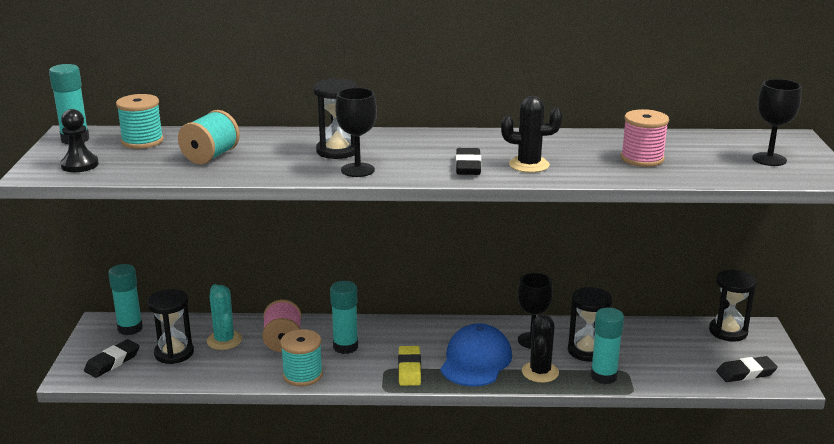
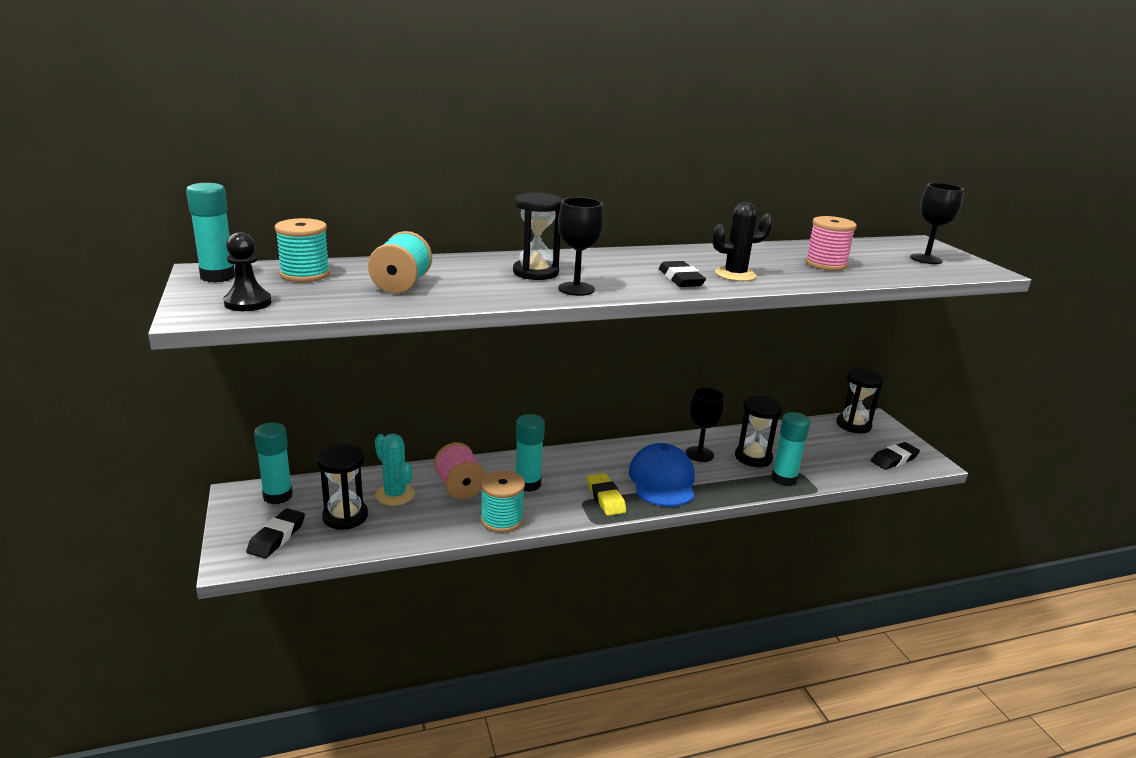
camera: 20 degrees left, 0 degrees up
black cactus [522,314,559,383] -> none

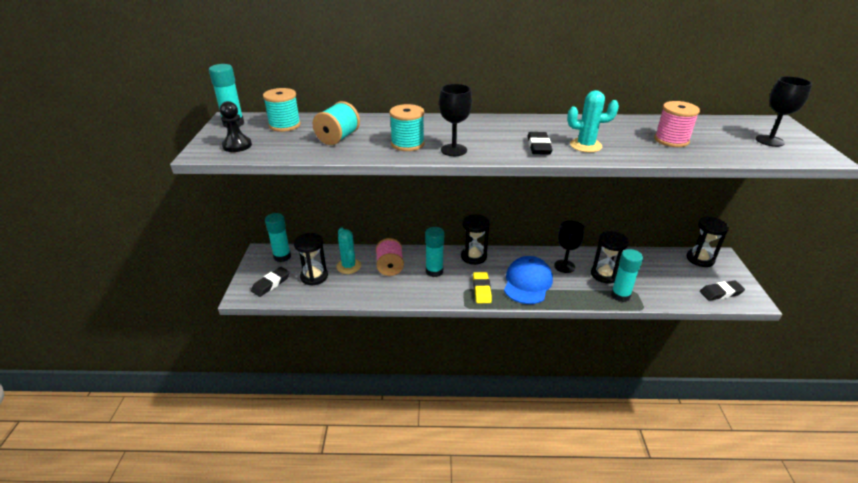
camera: 20 degrees right, 10 degrees up
turquoise spool [480,470,525,533] -> turquoise spool moved to [389,104,425,151]
black hourglass [513,192,562,280] -> black hourglass moved to [461,214,490,265]
black cactus [712,202,773,281] -> turquoise cactus [567,90,619,152]

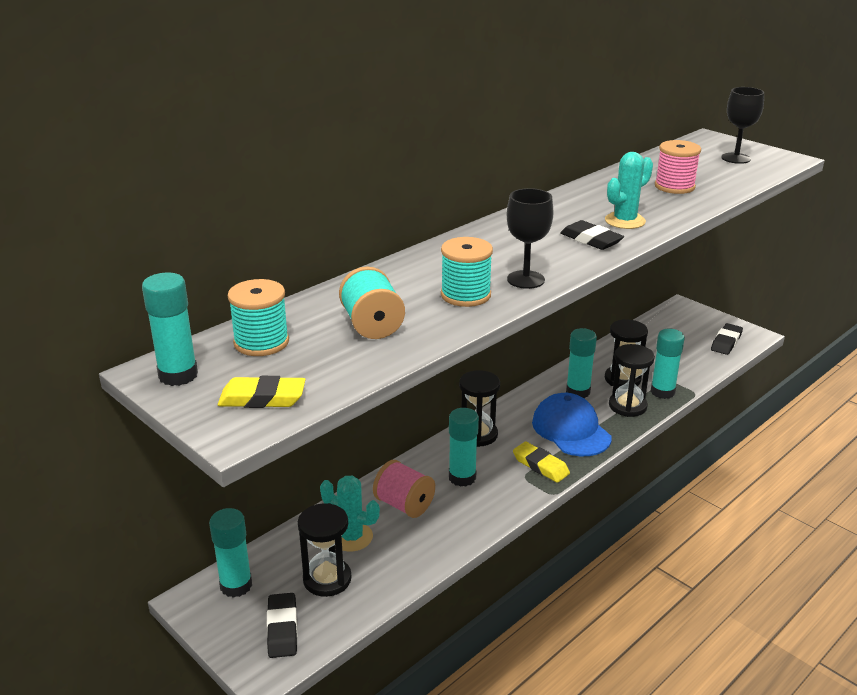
camera: 45 degrees left, 5 degrees down
black pawn [220,101,252,152] -> yellow eraser [218,376,306,408]
black goblet [554,220,584,273] -> turquoise glue stick [566,328,597,398]
black hourglass [687,217,729,267] -> black hourglass moved to [609,344,655,417]

